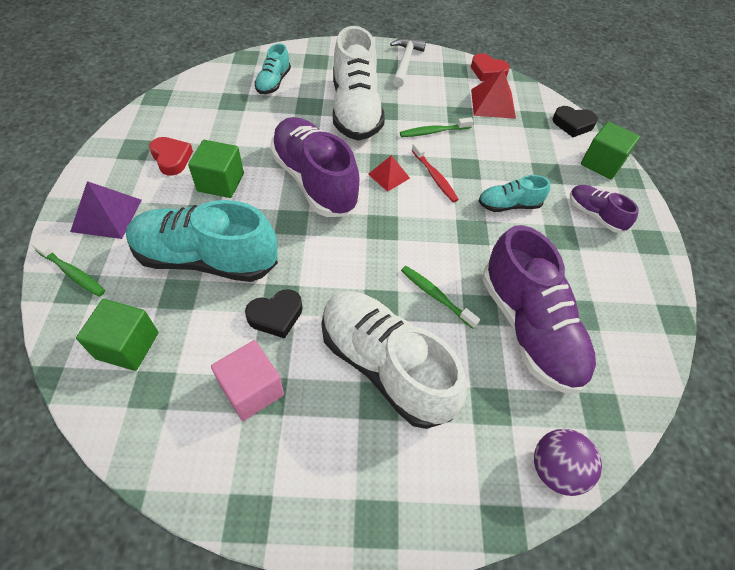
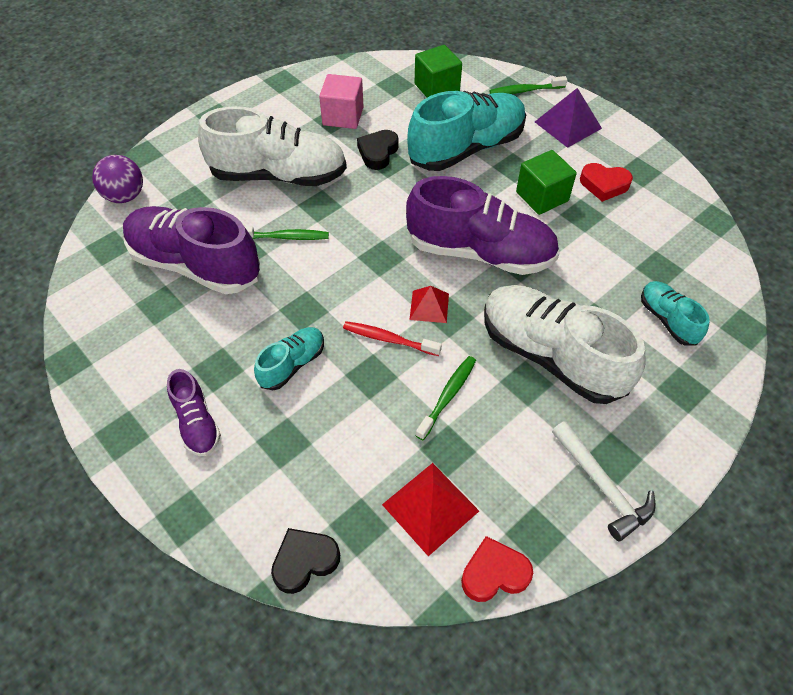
camera: 140 degrees right, 0 degrees up
purple shoe [570,185,639,233] -> purple shoe turned 60 degrees clockwise [167,369,221,456]
green cube [581,122,640,179] -> none

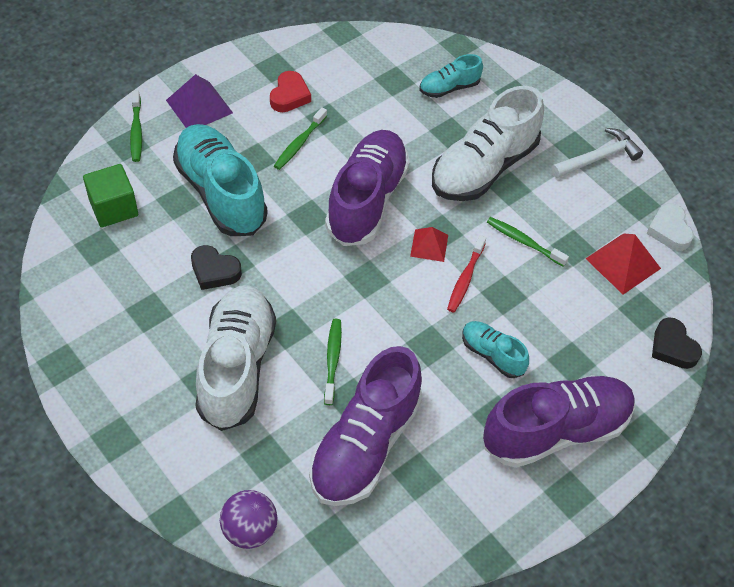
camera: 90 degrees left, 0 degrees up
purple shoe [167,369,221,456] -> purple shoe [483,375,635,468], size x2.01
pink cube [319,74,363,129] -> none
red heart [461,536,533,602] -> white heart [646,203,694,251]
green cube [516,150,577,215] -> green toothbrush [274,107,327,170]

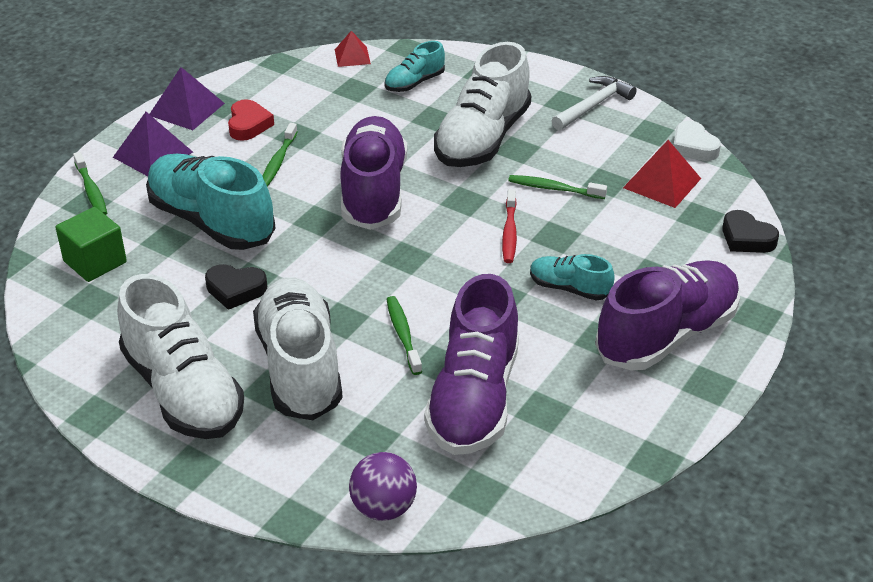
camera: 15 degrees left, 15 degrees down
red pyramid [410,227,448,262] -> red pyramid moved to [335,31,371,67]
none -> white shoe [117,274,244,439]
none -> purple pyramid [150,67,225,130]

